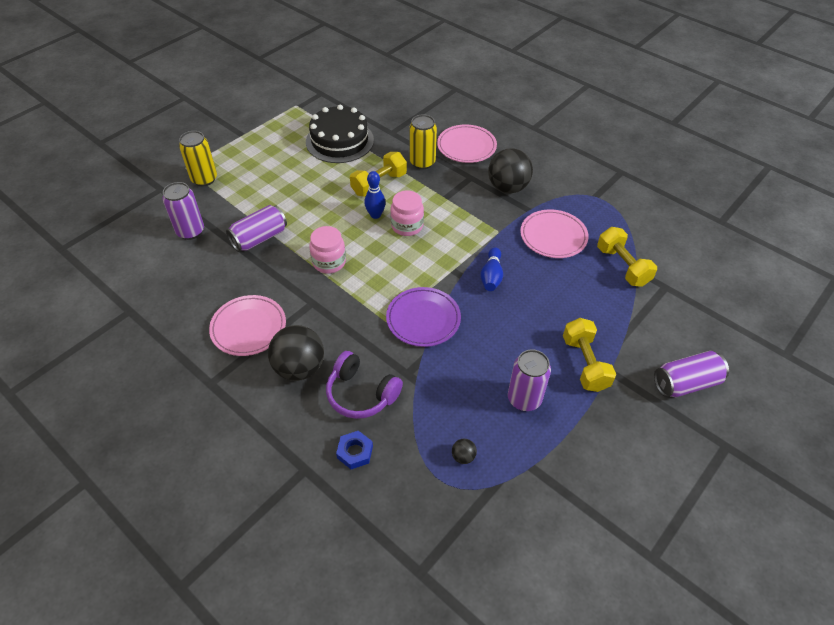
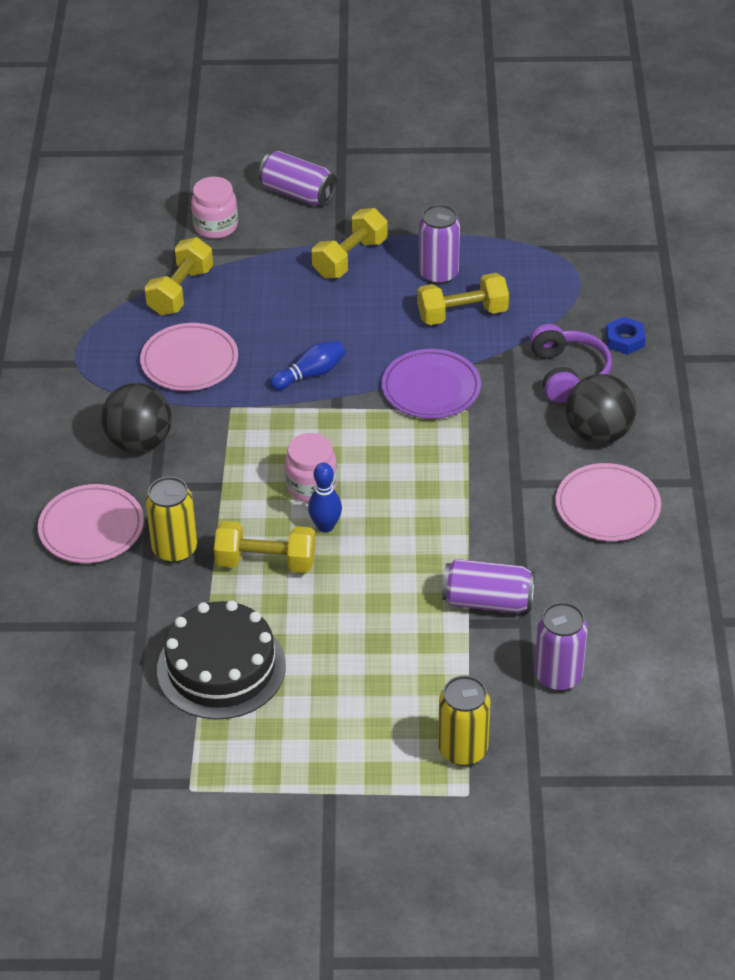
camera: 130 degrees left, 5 degrees down
pink jar [309,226,346,274] -> pink jar moved to [191,177,238,239]
black ball [452,439,477,464] -> none
none -> yellow dumbbell [417,273,509,325]

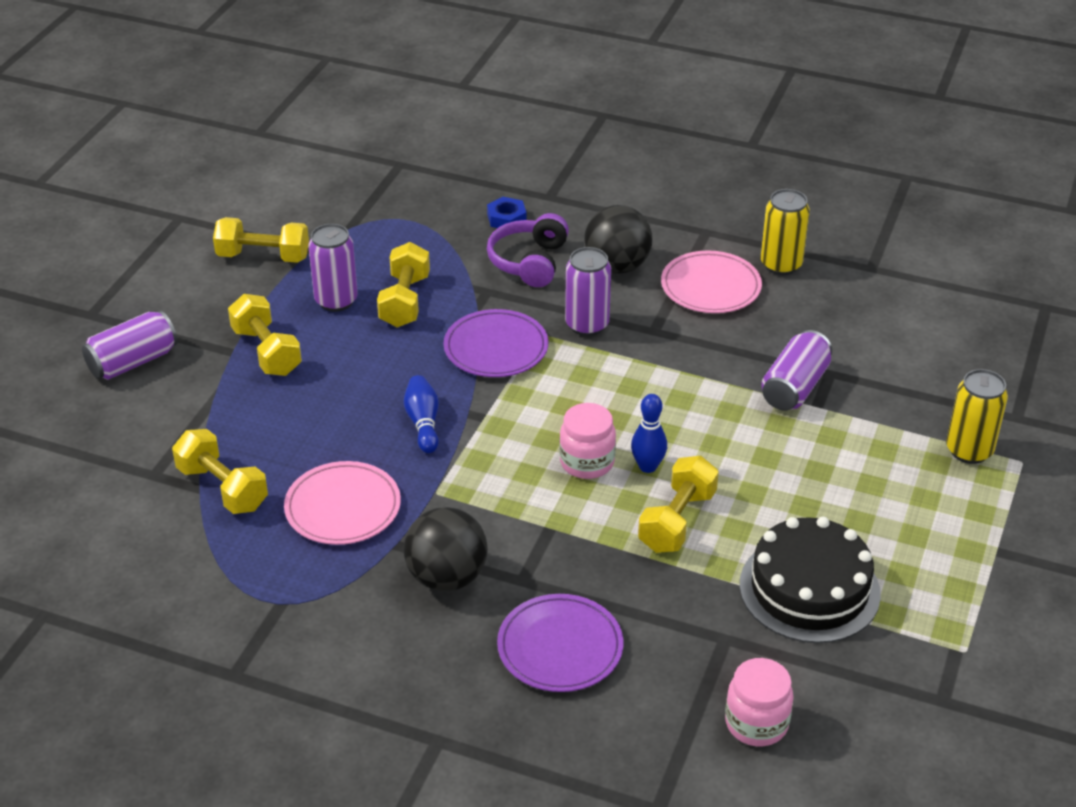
camera: 70 degrees left, 5 degrees down
pink plate [38,484,144,563] -> purple plate [497,594,624,692]
yellow can [146,477,197,563] -> yellow can moved to [761,189,810,275]
pink jar [191,177,238,239] -> pink jar moved to [725,658,794,746]
purple headphones [530,324,612,403] -> purple headphones turned 90 degrees counterclockwise [487,213,569,287]
purple can [535,602,588,691] -> purple can moved to [565,247,611,336]
none -> yellow dumbbell [213,217,309,263]

